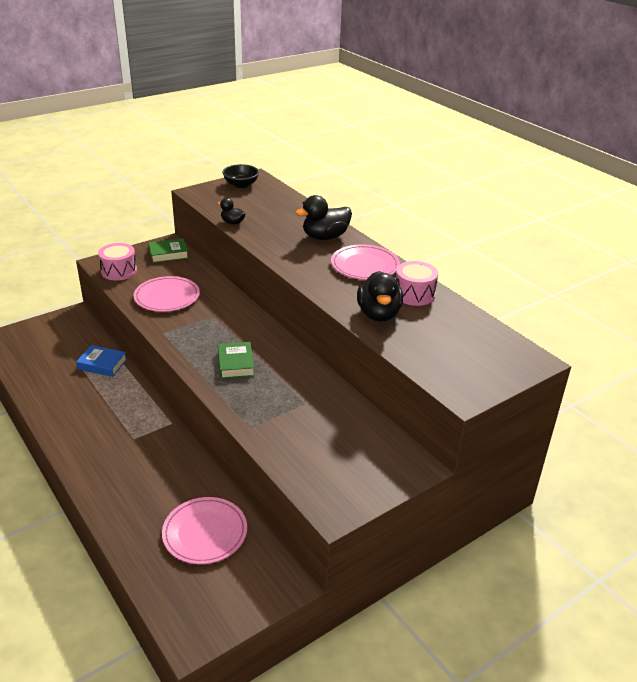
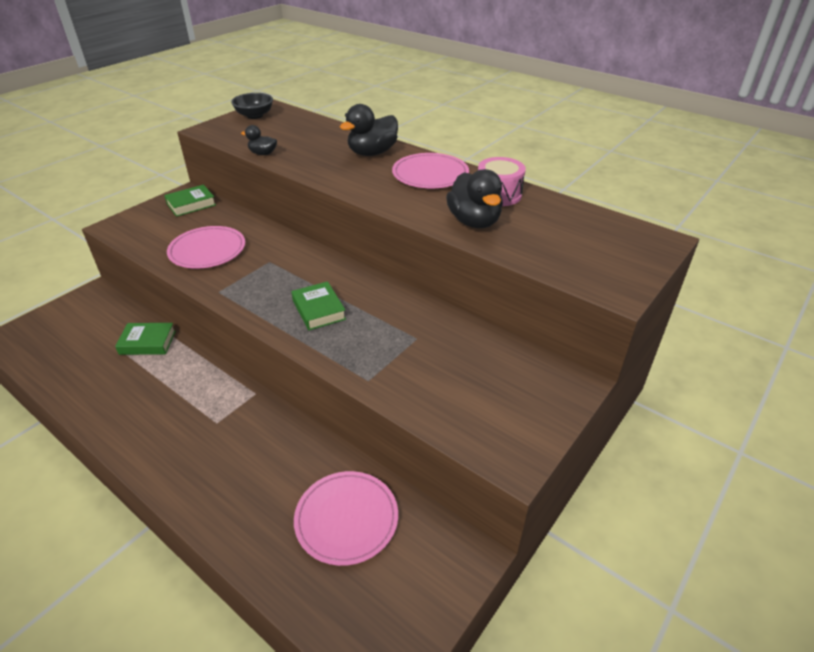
camera: 15 degrees left, 5 degrees up
blue book [76,345,127,377] -> green book [115,323,176,355]
pink drum [98,243,137,280] -> none

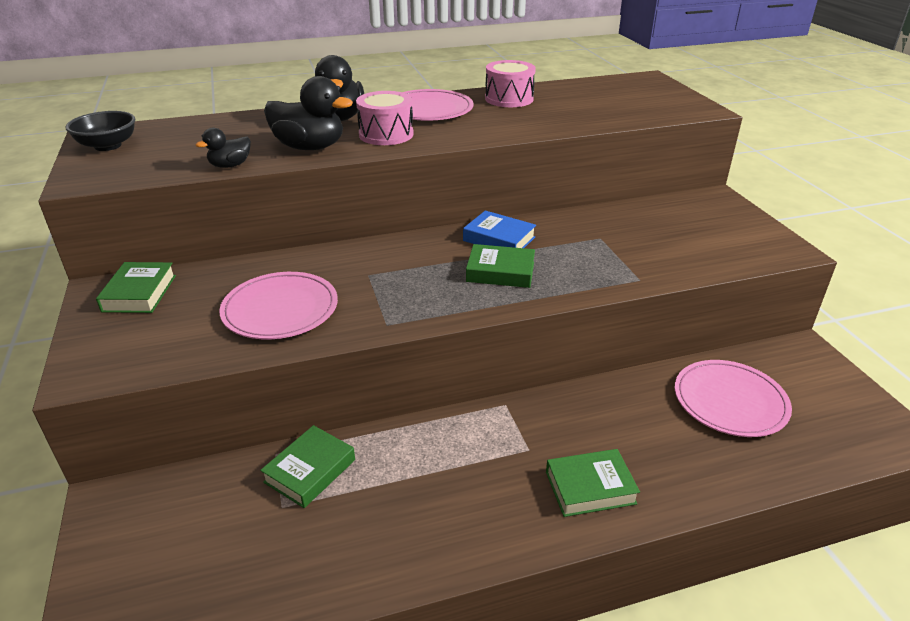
camera: 55 degrees left, 5 degrees down
black duck [446,169,503,228] -> black duck moved to [264,76,353,150]
none -> pink drum [356,91,413,145]
none -> blue book [463,210,536,248]
none -> green book [546,449,640,517]

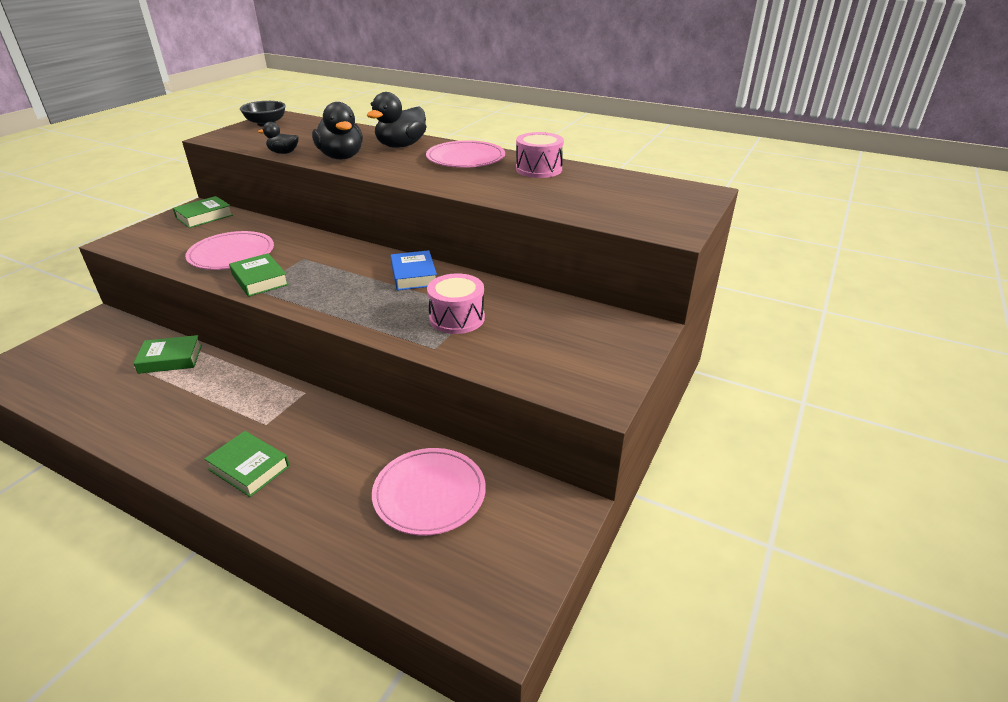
camera: 45 degrees right, 0 degrees up
pink drum [356,91,413,145] -> pink drum moved to [427,273,485,334]
green book [466,244,535,288] -> green book moved to [229,253,289,297]

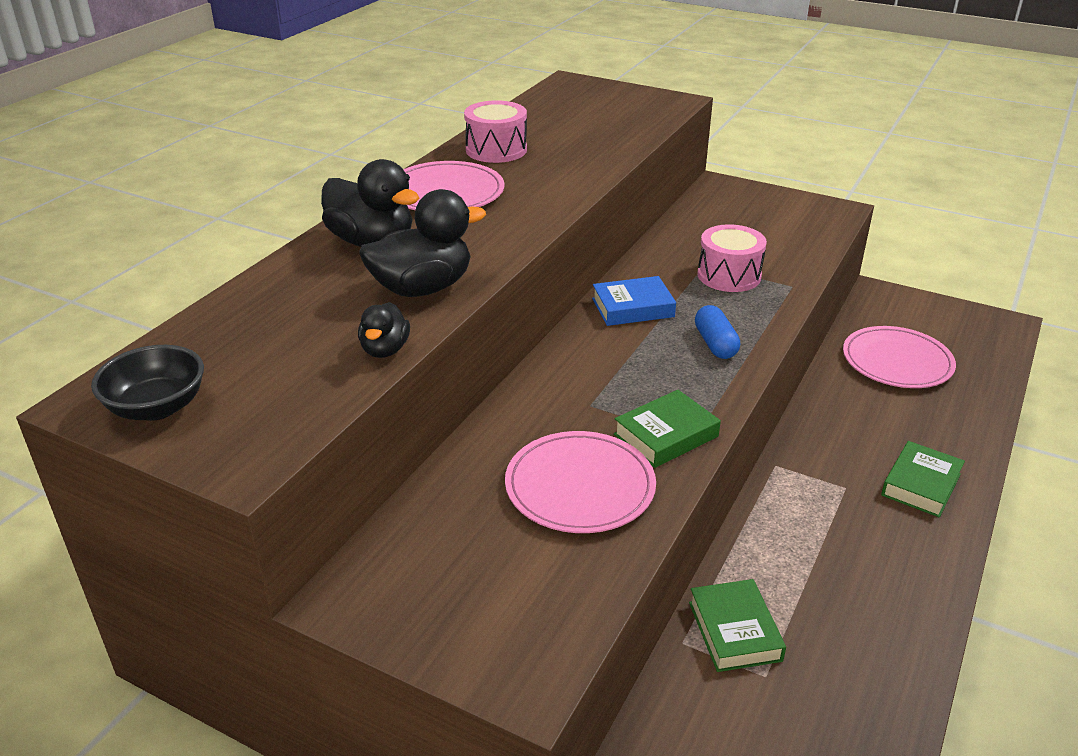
camera: 90 degrees left, 0 degrees up
green book [173,196,233,228] -> none
none -> blue capsule [695,305,740,359]

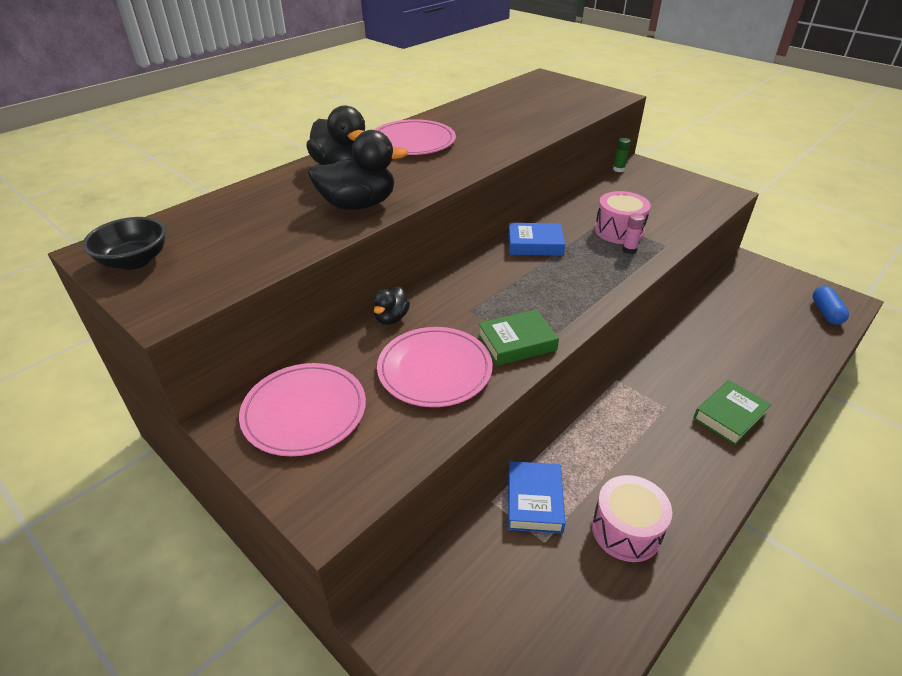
camera: 15 degrees right, 5 degrees up
black duck [358,302,410,358] -> black duck moved to [373,286,410,325]
pink drum [464,100,527,163] -> pink drum moved to [592,475,672,562]
green book [689,579,786,672] -> blue book [508,461,566,534]
blue capsule [695,305,740,359] -> blue capsule moved to [813,286,849,325]
pink plate [843,326,956,388] -> pink plate moved to [239,363,366,456]
none -> green glue stick [613,138,631,172]
none -> pink glue stick [622,213,645,254]

